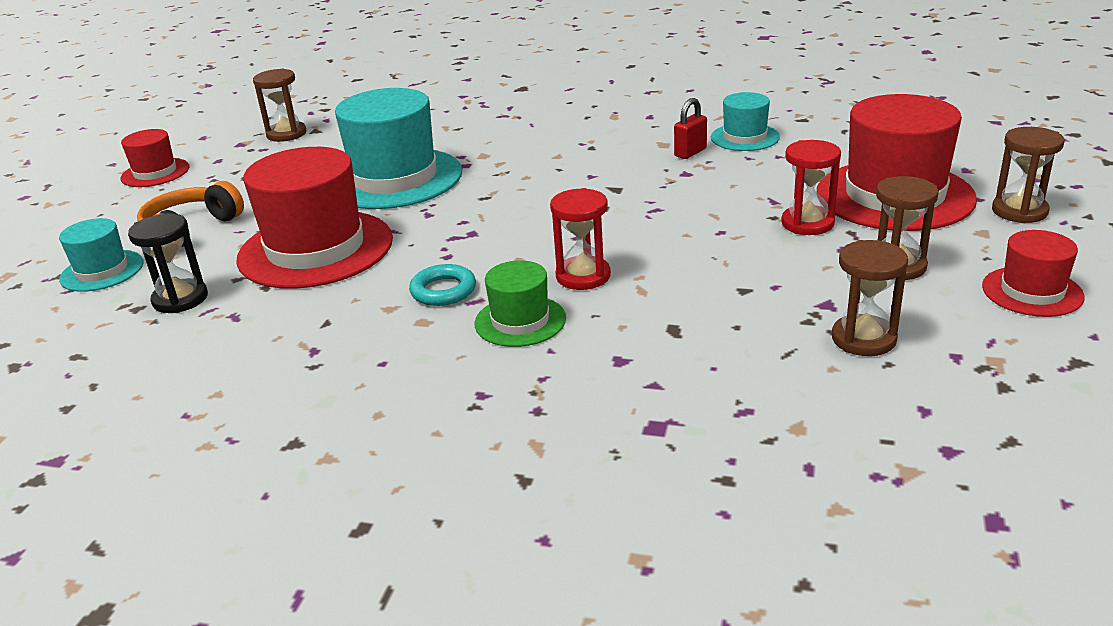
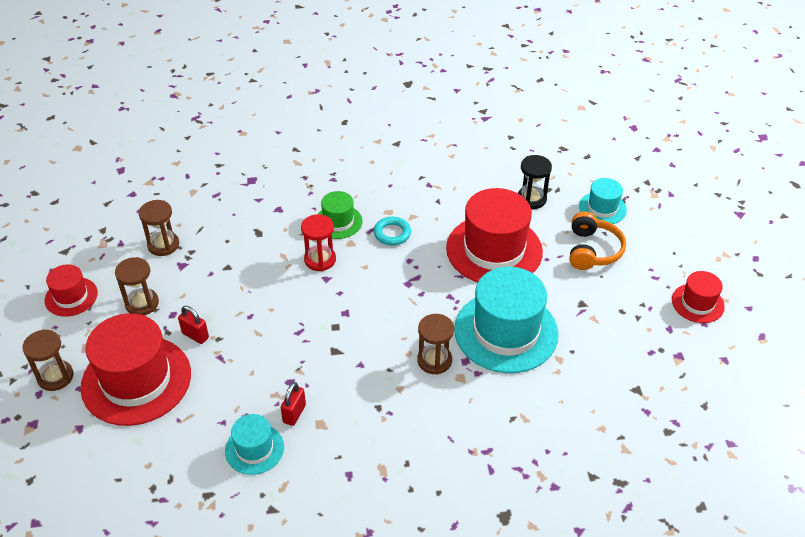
camera: 155 degrees right, 15 degrees up
brown hourglass [253,68,306,142] -> brown hourglass moved to [417,314,454,375]
red hourglass [781,140,841,235] -> red padlock [178,306,209,344]

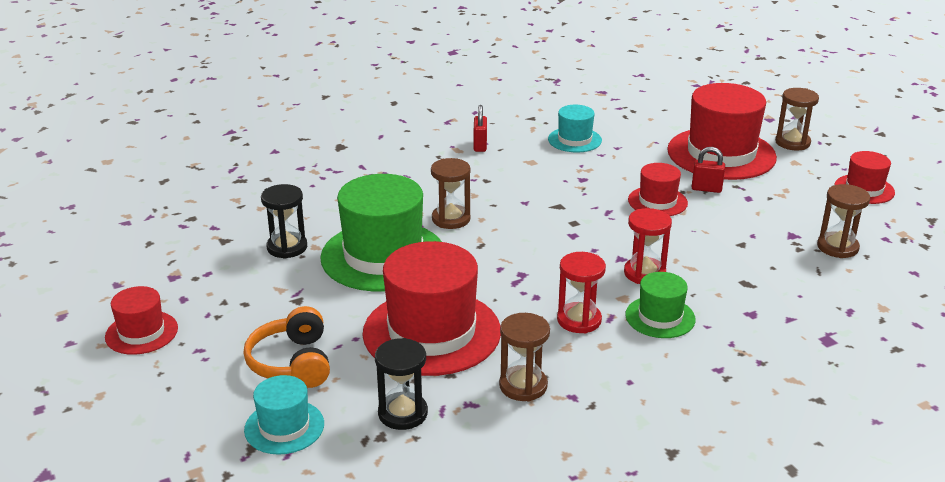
camera: 160 degrees right, 15 degrees down
brown hourglass [115,257,159,315] -> brown hourglass moved to [499,313,550,401]
red padlock [280,382,306,426] -> red padlock moved to [474,105,487,152]
turquoise ring [374,217,411,245] -> red hourglass [557,252,606,333]
turquoise hat [454,267,559,373] -> green hat [320,174,442,292]
none -> black hourglass [261,184,307,258]
none -> red hat [628,163,688,216]

